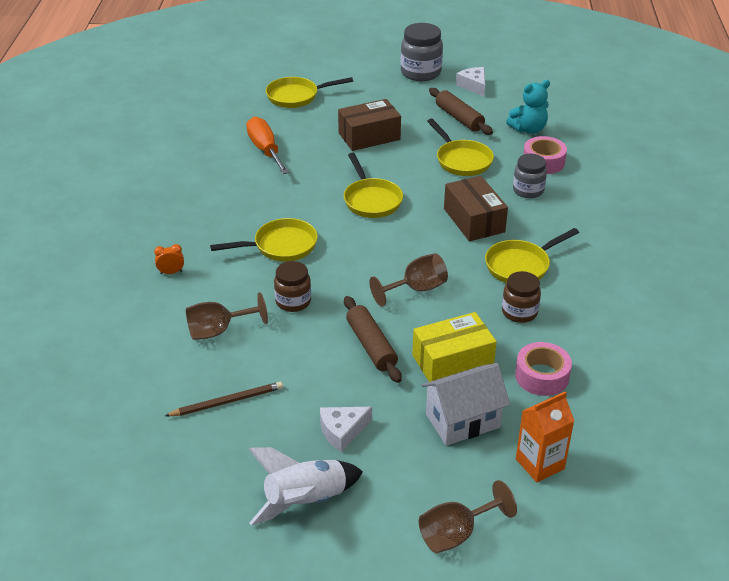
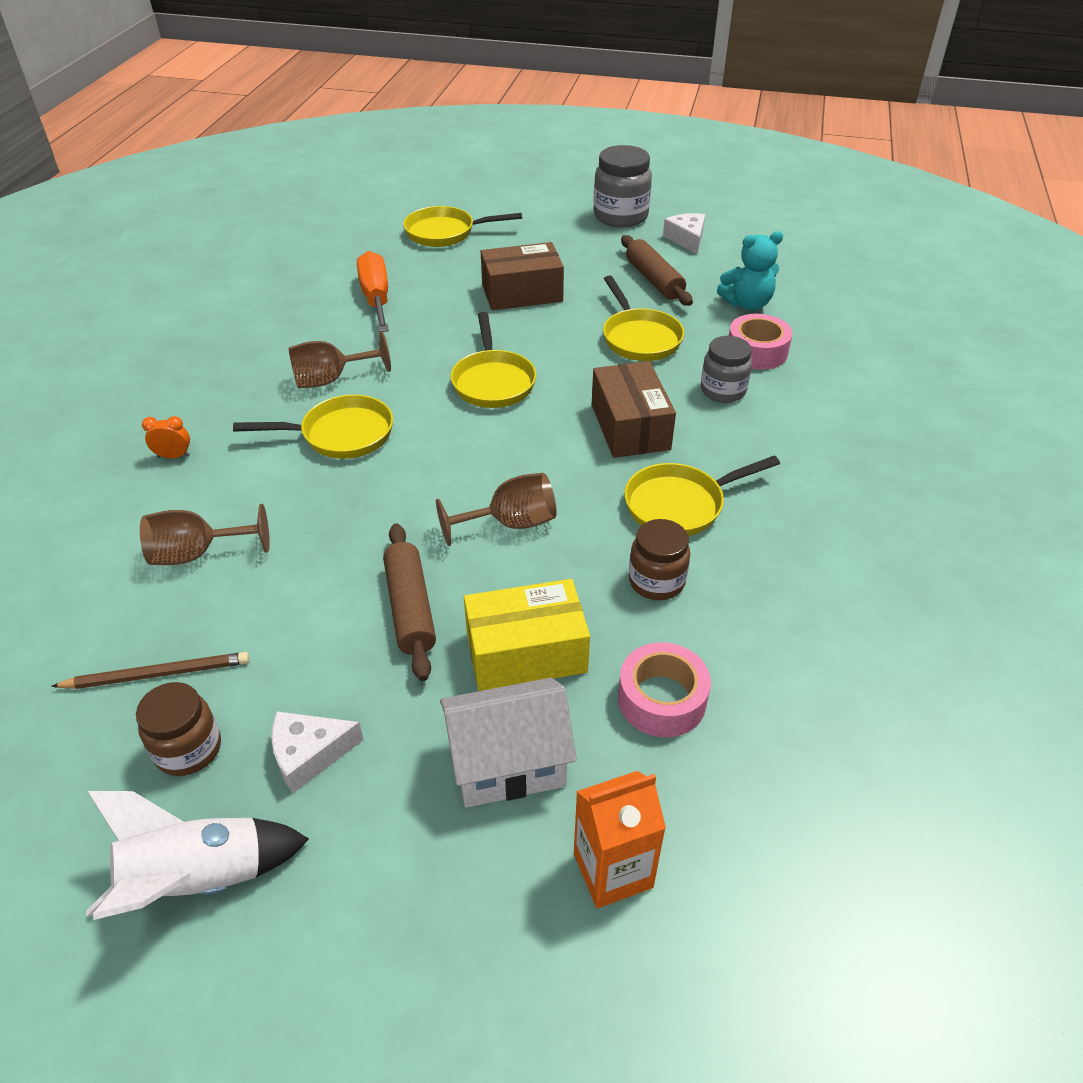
camera: 10 degrees right, 5 degrees up
brown jar [274,261,311,312] -> brown jar moved to [136,682,221,776]
brown goblet [419,480,517,553] -> brown goblet moved to [289,332,391,388]

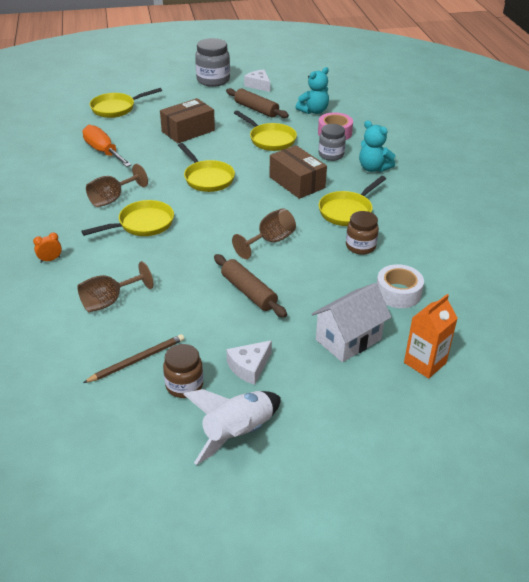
camera: 25 degrees left, 5 degrees down
yellow box [464,579,590,691] -> none
pink tape [618,642,711,737] -> white tape [377,264,424,308]
none -> turquoise teddy bear [359,121,395,172]

